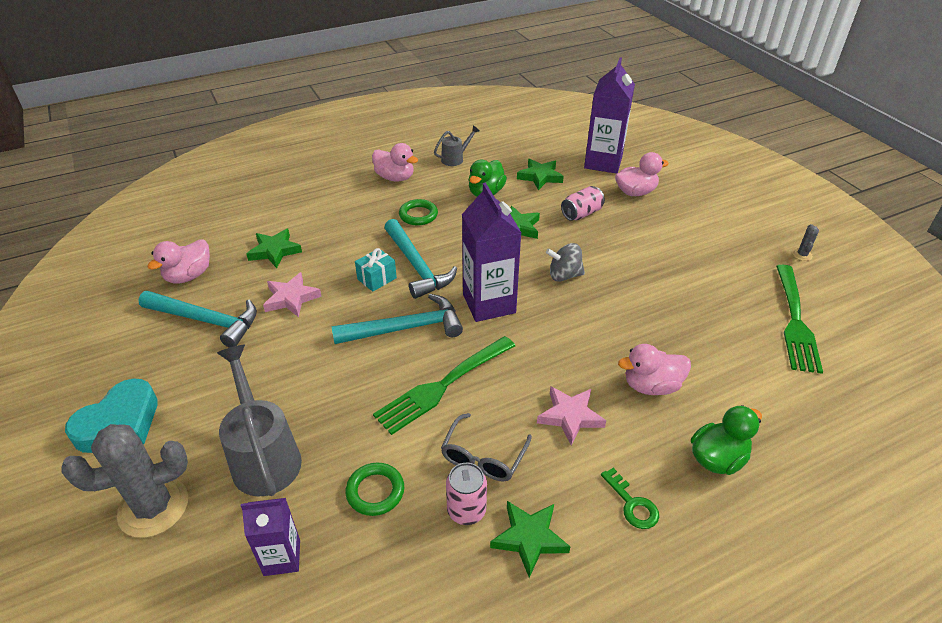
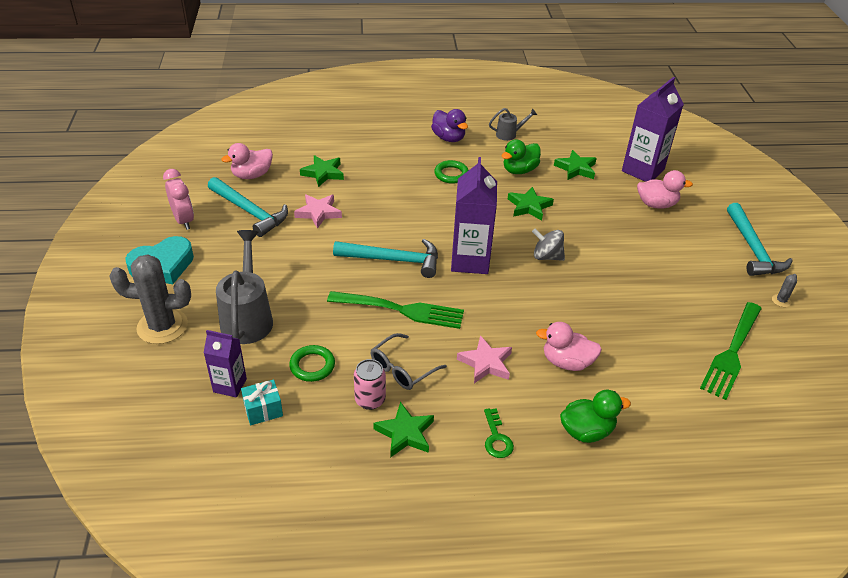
camera: 20 degrees right, 0 degrees up
turquoise gift [355,248,397,292] -> turquoise gift moved to [241,380,283,425]
pink duck [372,143,418,182] -> purple duck [431,109,468,142]
green fork [373,336,515,435] -> green fork turned 150 degrees counterclockwise [327,291,464,329]
turquoise hammer [384,219,457,299] -> turquoise hammer moved to [727,203,793,276]
pink can [561,186,605,221] -> none
none -> pink clock [163,169,194,230]

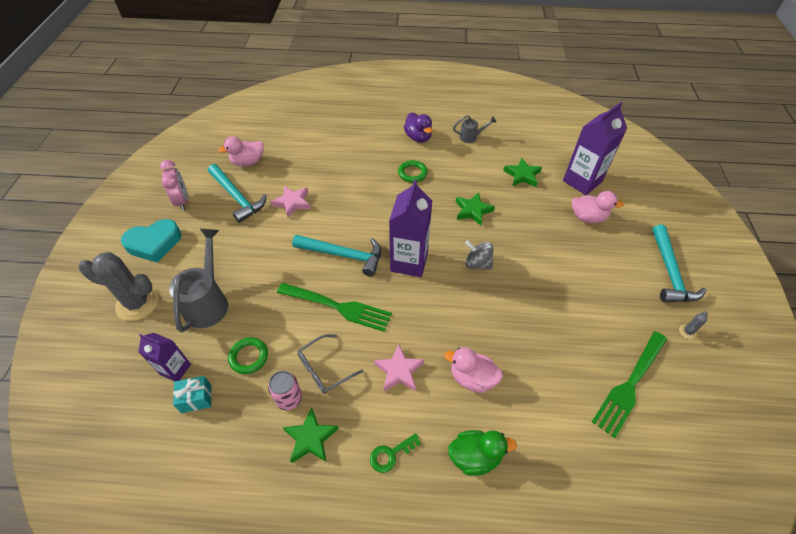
camera: 10 degrees right, 10 degrees up
green star [300,155,344,187] -> none
green key [484,408,514,458] -> green key turned 60 degrees clockwise [370,433,421,473]
green duck [502,139,541,174] -> none

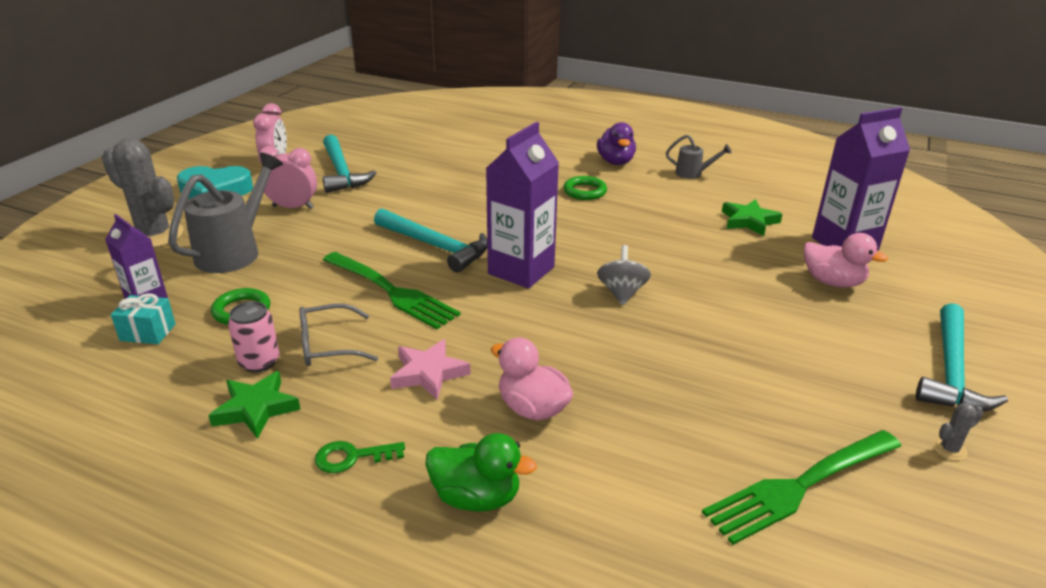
camera: 20 degrees right, 20 degrees down
pink duck [218,136,264,167] -> none
pink star [271,186,311,218] -> none
green star [456,192,495,226] -> none
grey spinning top [465,240,493,270] -> grey spinning top turned 45 degrees clockwise [597,245,651,305]
none -> pink clock [258,146,317,209]

